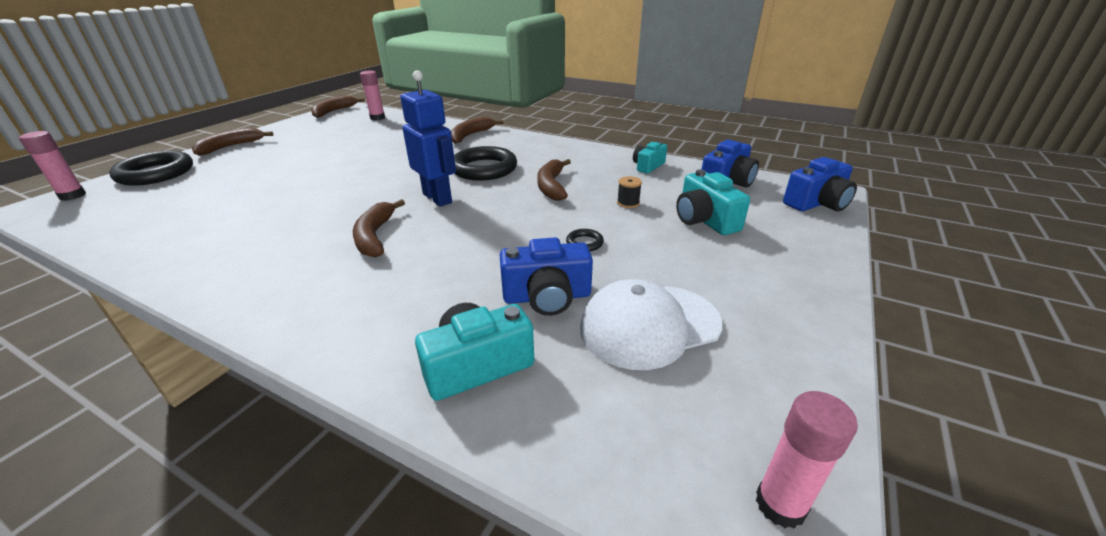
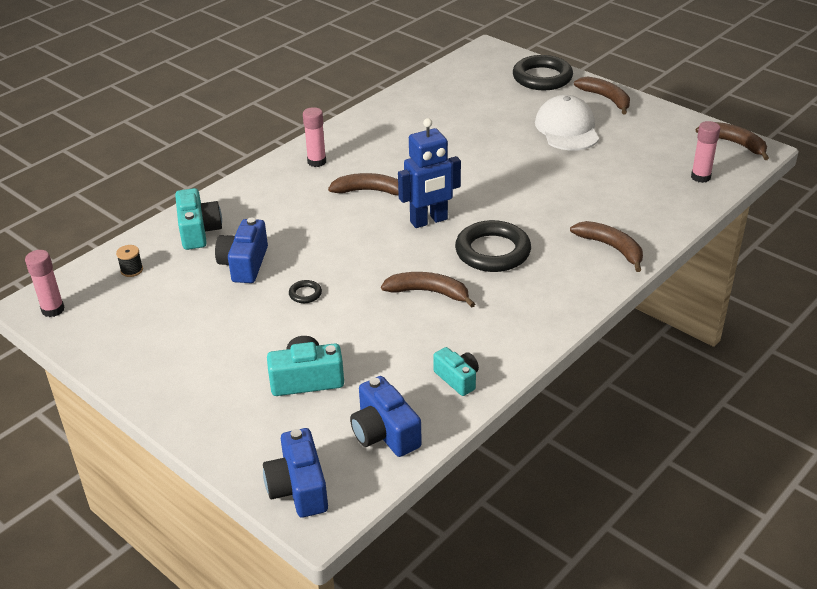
camera: 105 degrees right, 5 degrees up
pink glue stick [19,131,86,201] -> pink glue stick moved to [303,107,326,167]
white cap [580,279,722,370] -> white cap moved to [535,95,599,151]
black spool [617,176,642,208] -> black spool moved to [116,245,143,277]

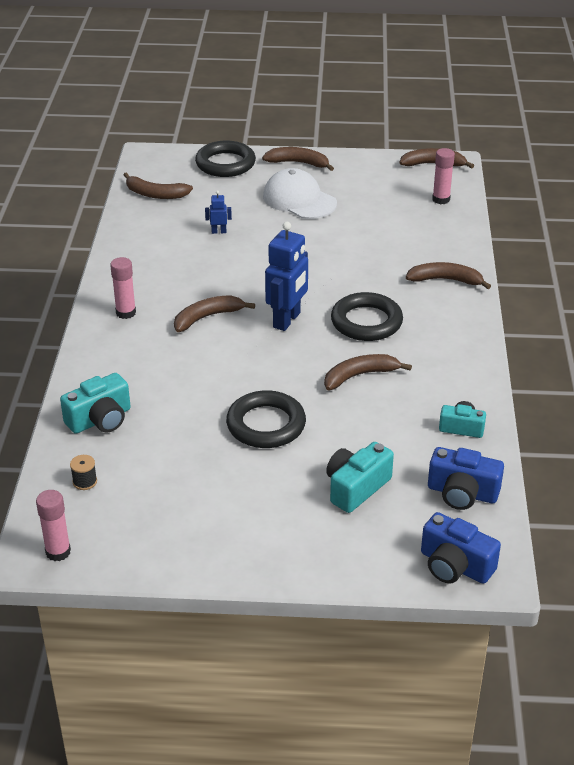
camera: 40 degrees left, 0 degrees up
turquoise camera [175,188,222,250] -> turquoise camera turned 105 degrees clockwise [60,373,131,434]
blue camera [215,218,268,283] -> none
black ring [289,280,322,303] -> black ring [226,390,306,448], size x2.38
none -> brown banana [124,172,193,199]
none -> blue robot [205,190,232,234]

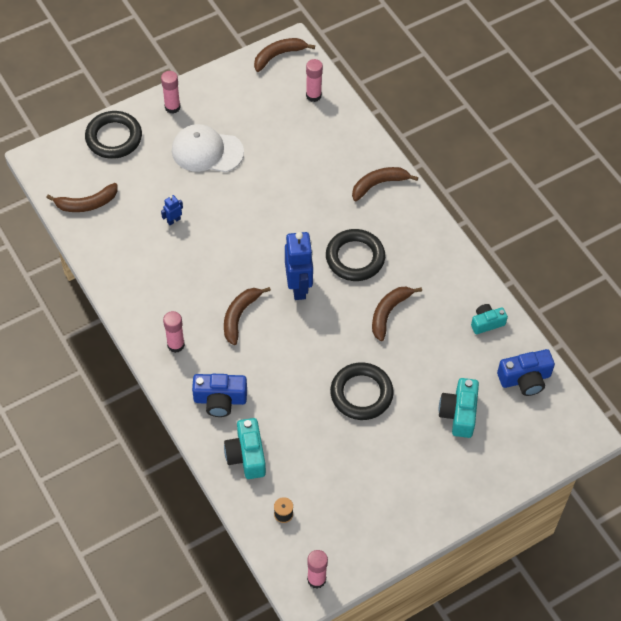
camera: 35 degrees left, 20 degrees up
turquoise camera [60,373,131,434] -> turquoise camera turned 150 degrees clockwise [224,418,266,479]
brown banana [262,147,334,171] -> pink glue stick [161,71,181,114]
blue camera [421,512,501,584] -> blue camera moved to [192,374,247,417]

